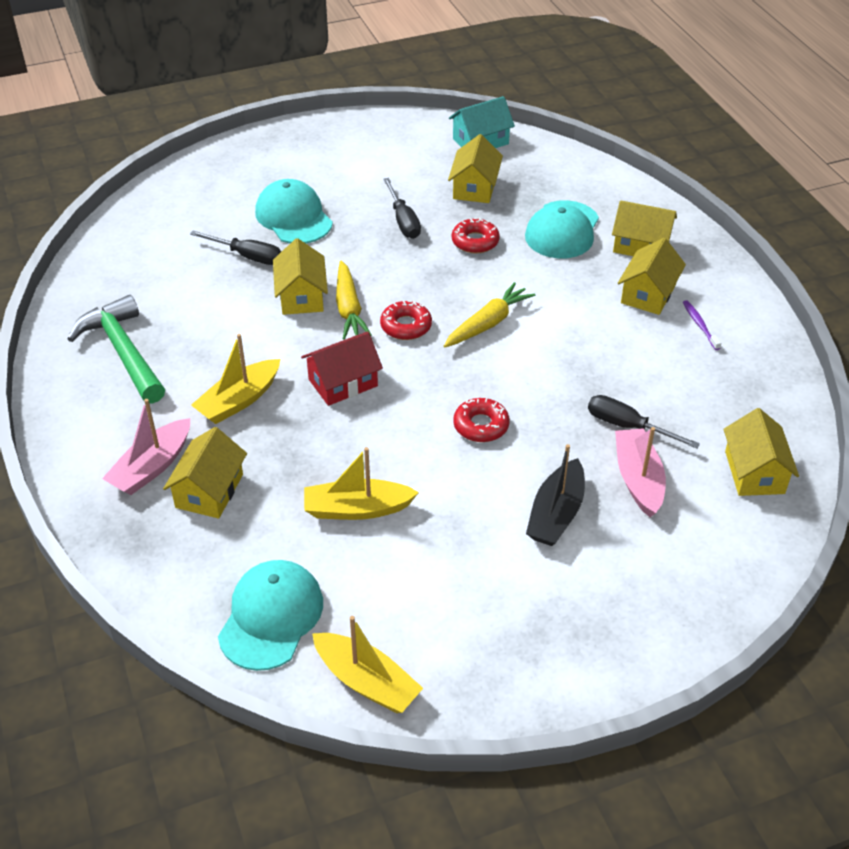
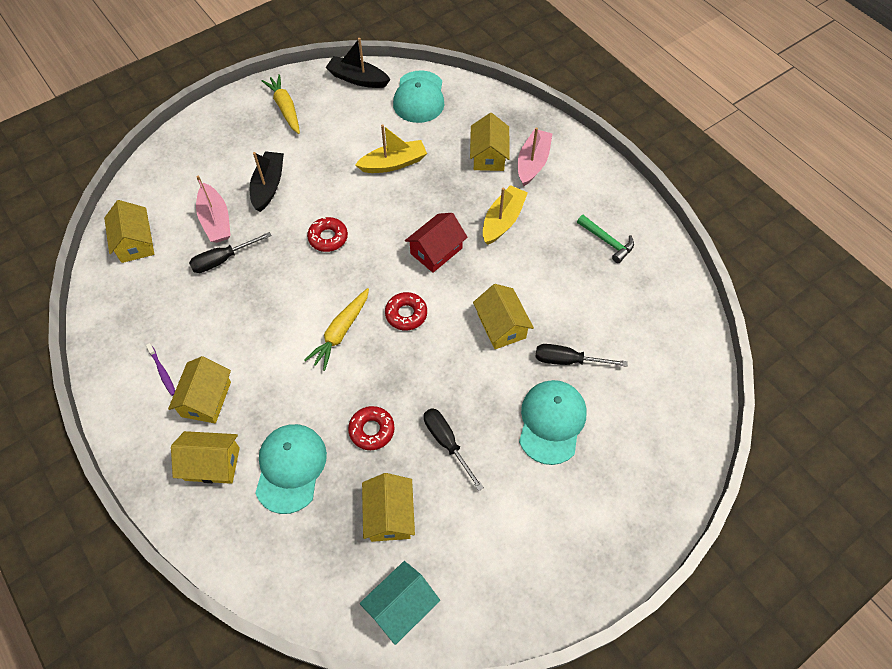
camera: 165 degrees right, 15 degrees up
green hammer [68,295,165,404] -> green hammer [577,215,634,263], size x0.57
turquoise cap [255,179,333,244] -> turquoise cap turned 120 degrees counterclockwise [519,380,587,465]
yellow boat [312,616,423,713] -> black boat [326,38,390,88]
yellow carrot [336,260,372,340] -> yellow carrot moved to [261,74,300,134]
black screwdriver [588,395,700,449] -> black screwdriver turned 135 degrees clockwise [189,232,272,273]

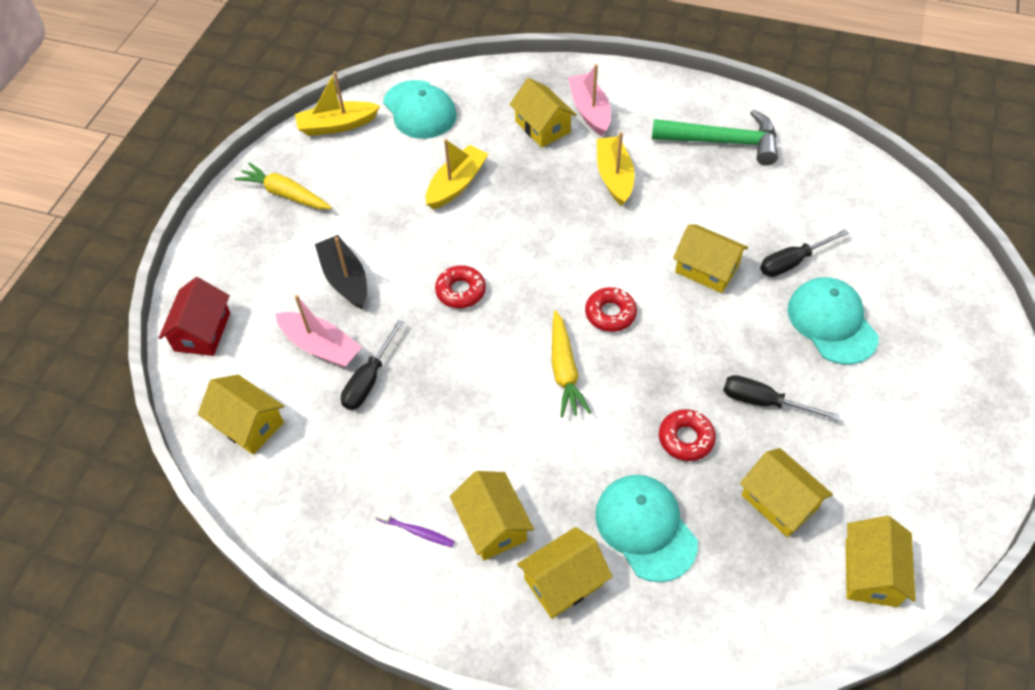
camera: 35 degrees left, 5 degrees down
black boat [326,38,390,88] -> yellow boat [295,71,380,136]
turquoise house [360,561,440,645] -> yellow house [846,516,916,607]
red house [405,213,468,273] -> red house moved to [159,277,230,356]
green hammer [577,215,634,263] -> green hammer [652,110,778,166], size x1.75

